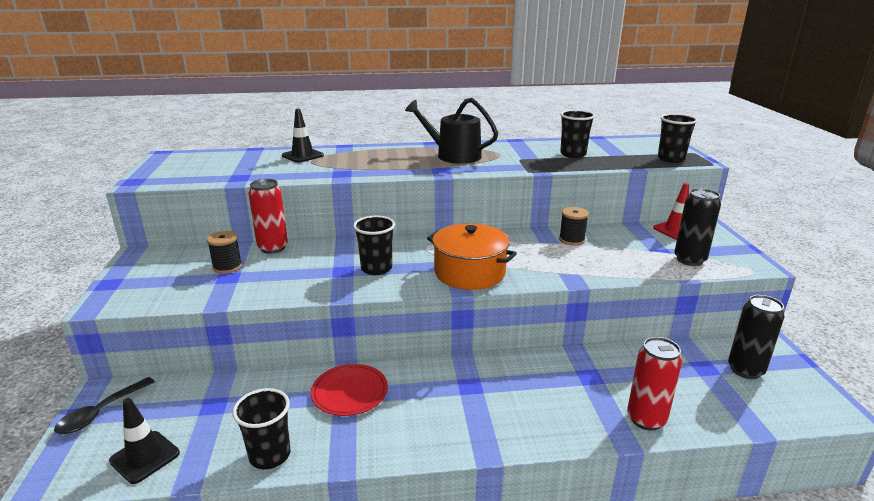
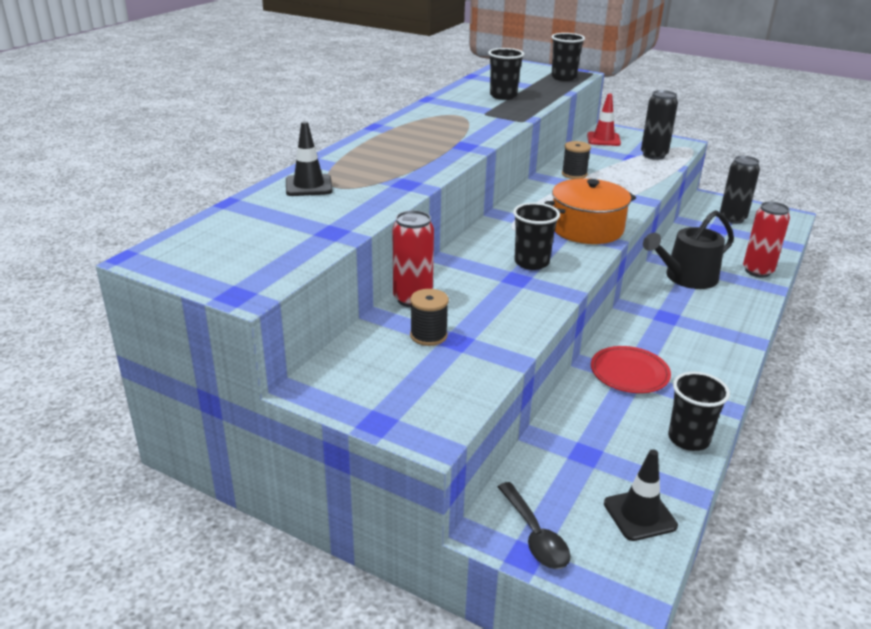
camera: 55 degrees left, 5 degrees up
black watering can [405,98,498,164] -> black watering can moved to [643,210,734,289]

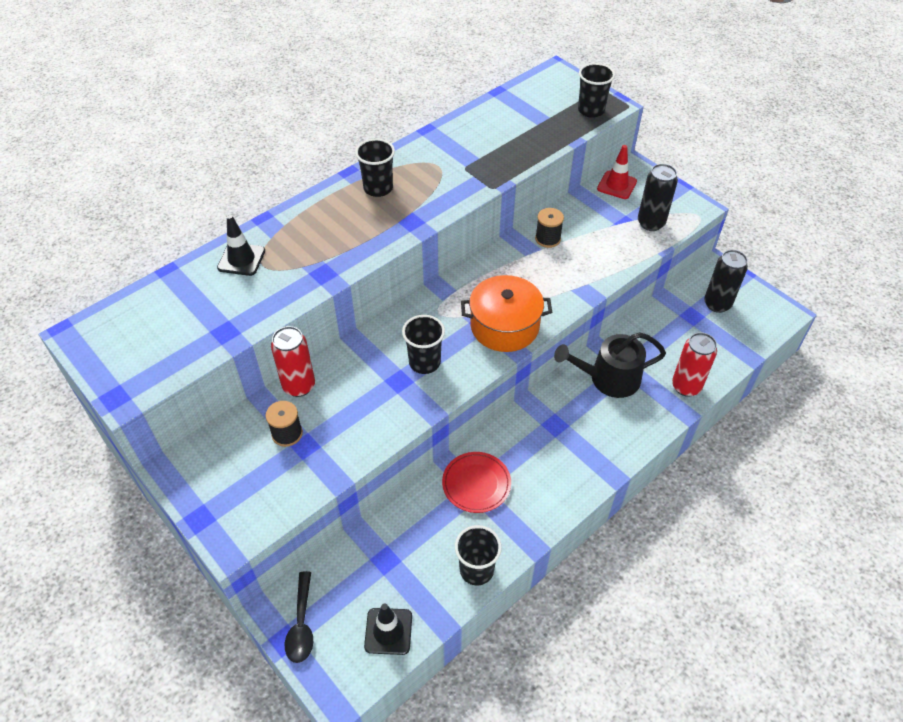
camera: 20 degrees right, 20 degrees up
black cup [488,48,524,100] -> black cup moved to [355,139,395,197]

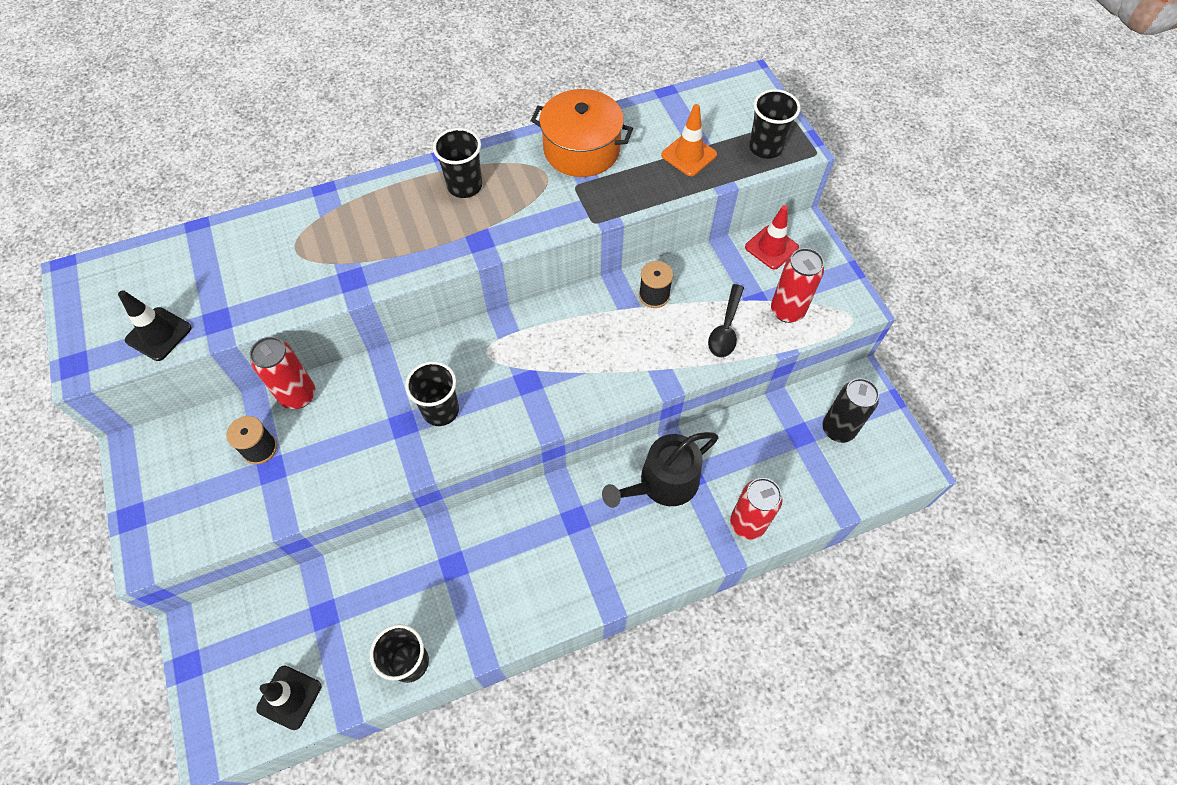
camera: 20 degrees right, 10 degrees up
black traffic cone [217,215,265,276] -> black traffic cone moved to [118,290,192,361]
black spoon [285,571,313,663] -> black spoon moved to [708,284,744,357]
red plate [442,452,511,513] -> none
orange pot [461,275,552,352] -> orange pot moved to [530,89,633,177]
black watering can [554,332,666,398] -> black watering can turned 45 degrees counterclockwise [602,432,718,508]
black can [638,164,678,231] -> red can [771,248,824,323]
none -> orange traffic cone [661,104,717,176]

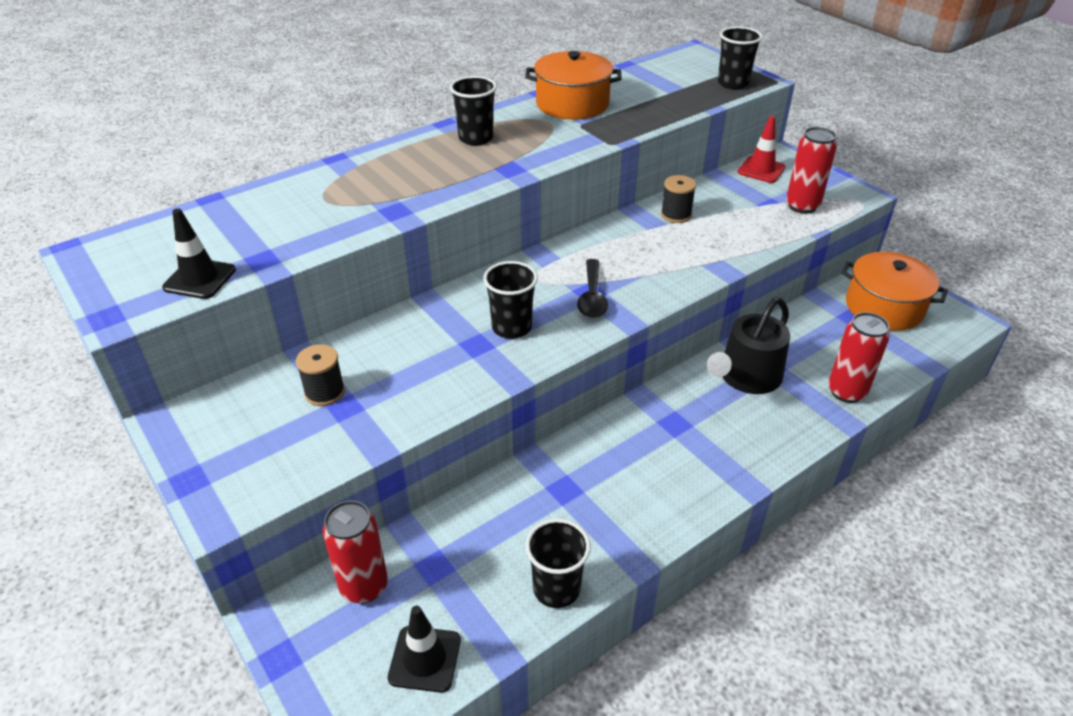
camera: 15 degrees left, 20 degrees down
red can [250,337,315,409] -> red can moved to [323,501,388,604]
orange traffic cone [661,104,717,176] -> none
black spoon [708,284,744,357] -> black spoon moved to [577,259,608,318]
black can [822,378,879,443] -> orange pot [841,252,948,331]

